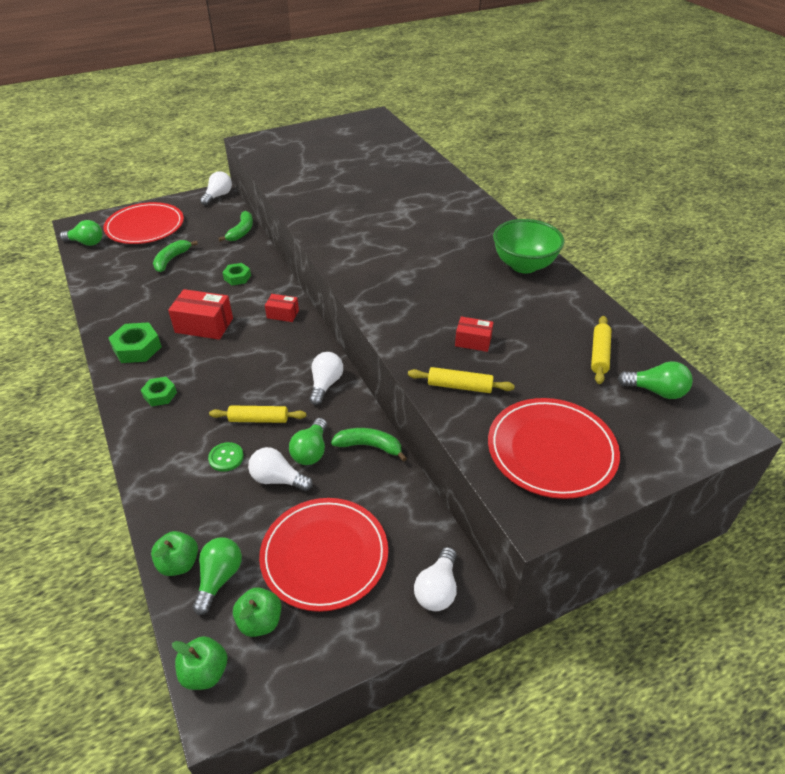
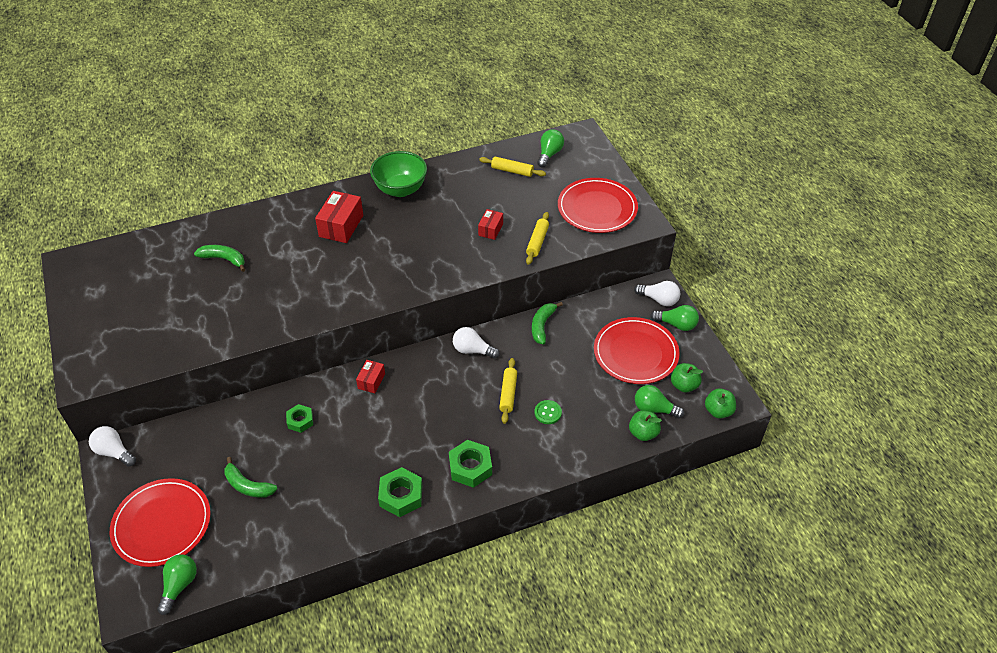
camera: 85 degrees left, 5 degrees up
green nut [141,377,177,406] -> green nut [449,440,492,488], size x1.57
red box [168,289,233,340] -> red box moved to [315,191,363,243]
green banana [218,211,253,241] -> green banana moved to [194,245,245,272]
white light bulb [248,447,313,491] -> none
green light bulb [289,418,327,465] -> green light bulb moved to [650,305,699,331]

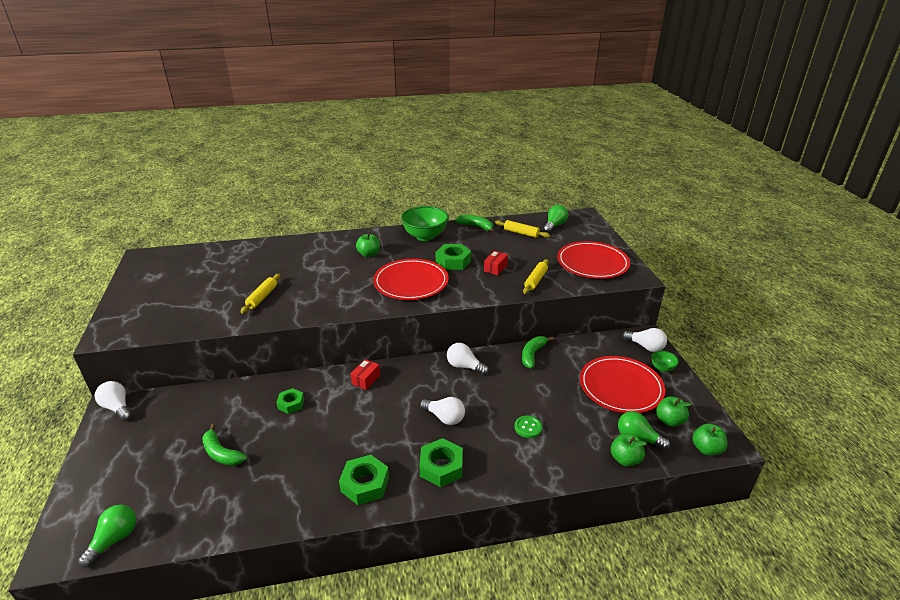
camera: 10 degrees right, 15 degrees down
red plate [110,478,211,567] -> red plate moved to [373,259,449,300]
green banana [194,245,245,272] -> green banana moved to [455,215,494,233]
red box [315,191,363,243] -> green apple [356,233,380,257]
yellow rolling pin [499,358,517,424] -> yellow rolling pin moved to [241,274,280,314]
green light bulb [650,305,699,331] -> green bowl [651,351,679,372]
none -> white light bulb [420,397,465,425]
none -> green nut [436,244,471,270]

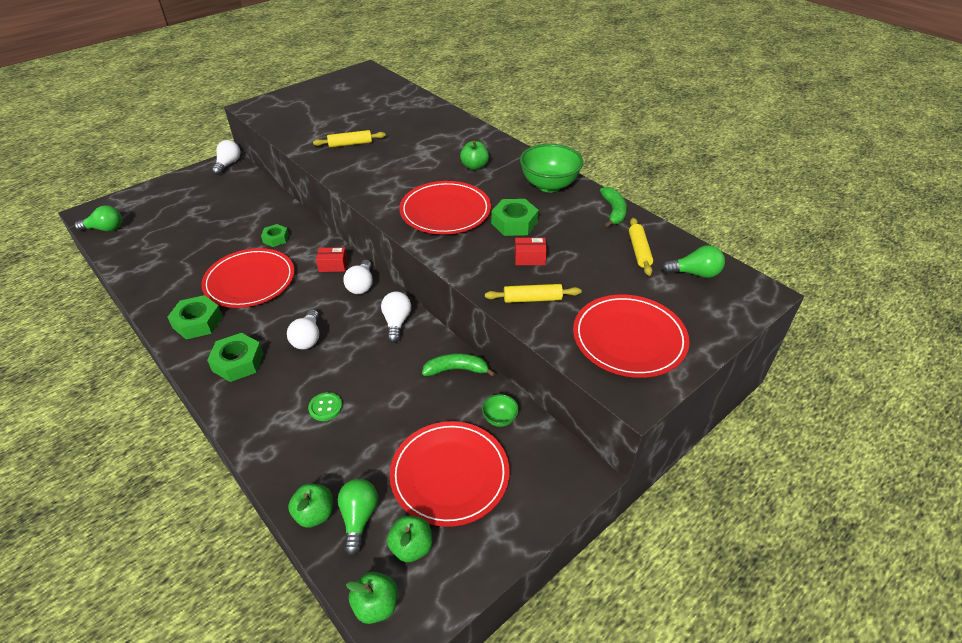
camera: 60 degrees right, 10 degrees up
green banana [202,424,247,466] -> none
white light bulb [622,328,667,352] -> white light bulb moved to [343,260,373,294]
green bowl [651,351,679,372] -> green bowl moved to [482,394,519,427]
none -> red plate [201,248,294,308]

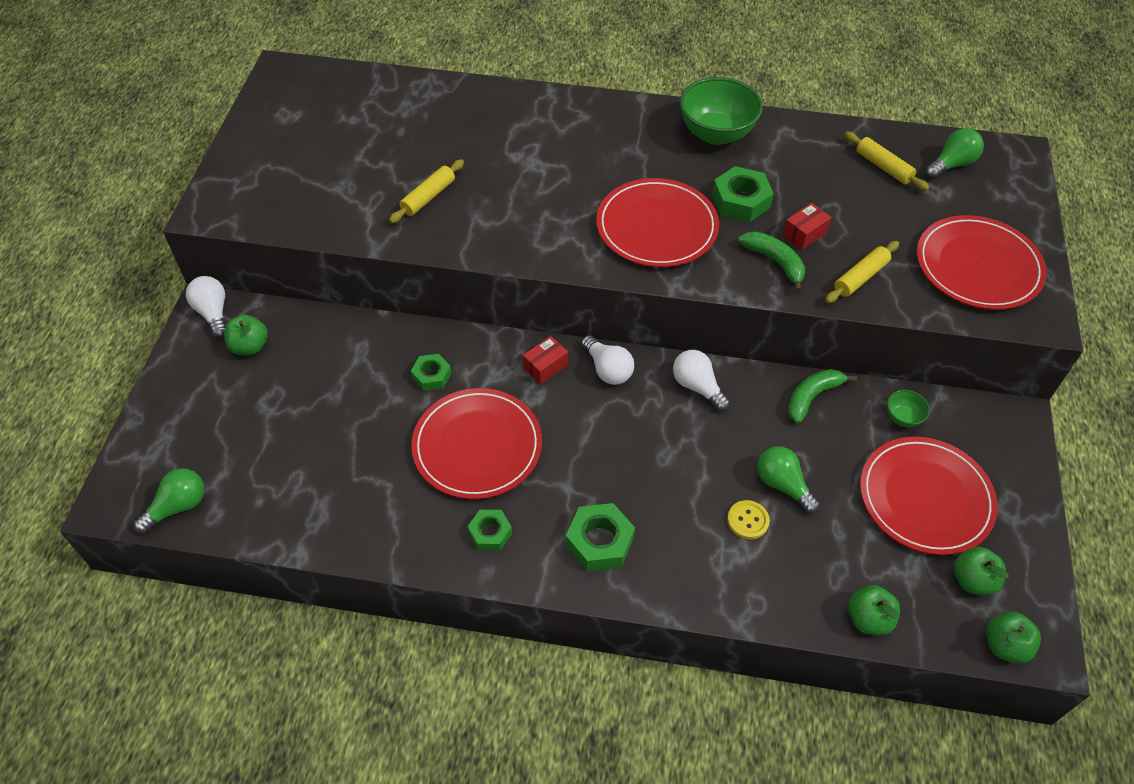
camera: 40 degrees left, 10 degrees up
green nut [167,295,223,340] -> green nut [467,510,512,551], size x0.64
white light bulb [287,309,319,349] -> none
green button [308,392,342,421] -> yellow button [727,500,770,539]
green light bulb [338,479,378,556] -> green light bulb moved to [757,446,820,514]
green apple [460,140,489,170] -> green apple moved to [224,315,268,355]
green banana [600,187,627,227] -> green banana moved to [738,231,805,292]

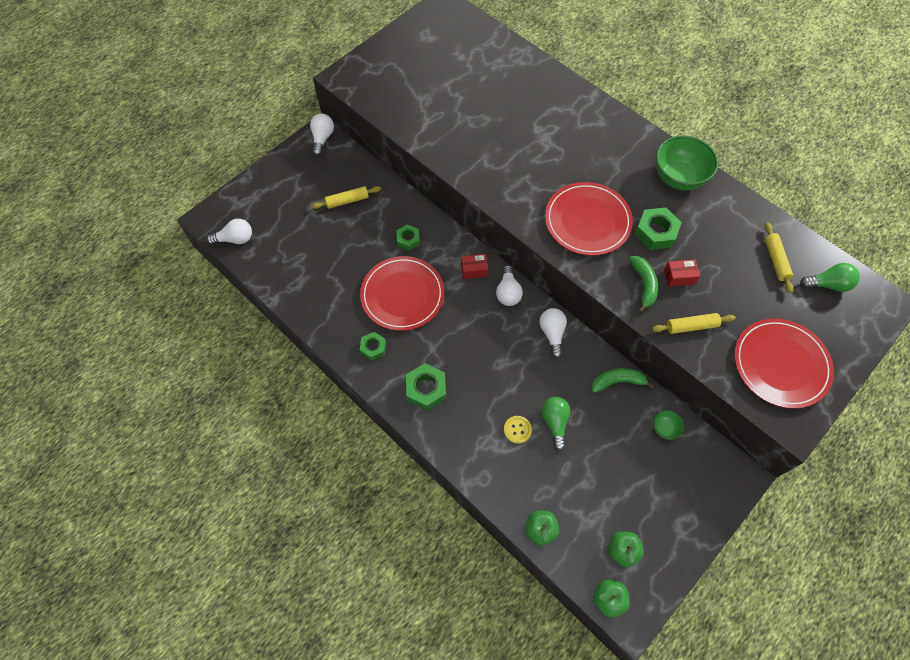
camera: 35 degrees right, 10 degrees up
green light bulb [133,468,204,534] -> white light bulb [207,219,252,245]
green apple [224,315,268,355] -> none
yellow rolling pin [389,159,464,223] -> yellow rolling pin moved to [312,186,381,209]
red plate [860,437,998,555] -> none

